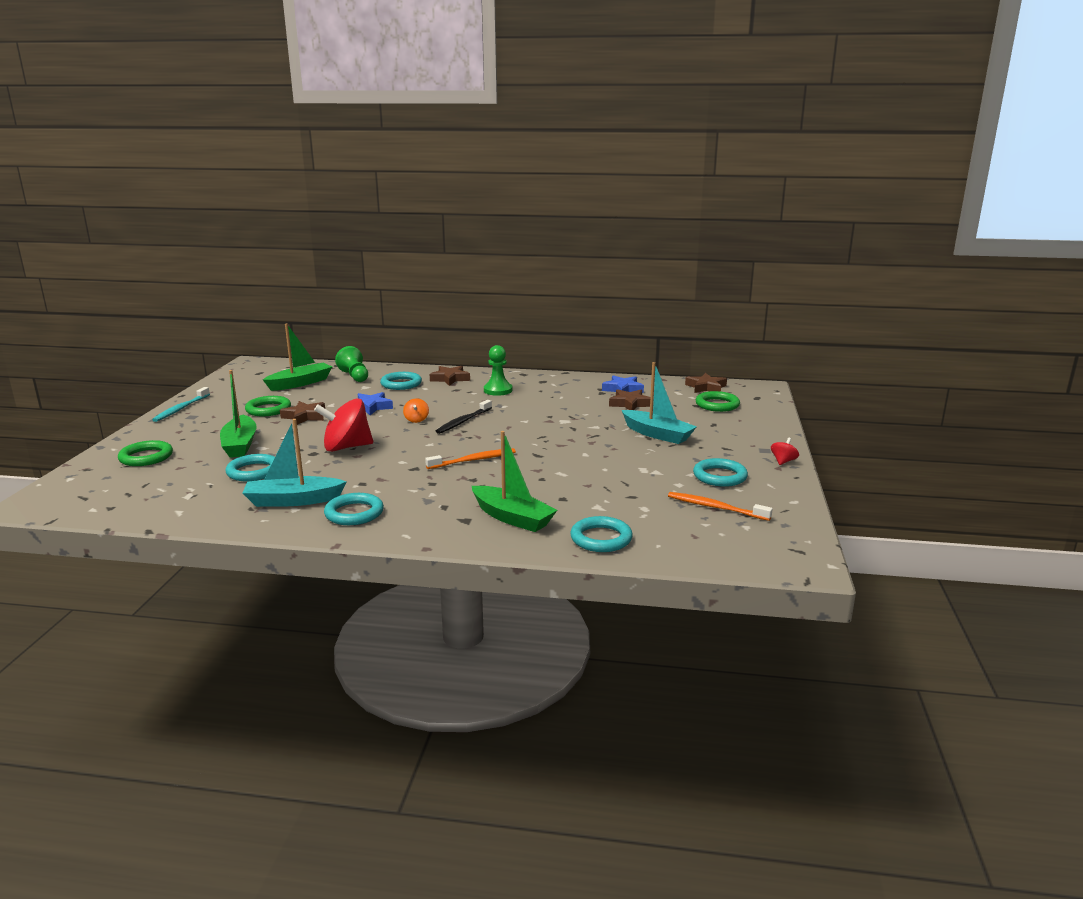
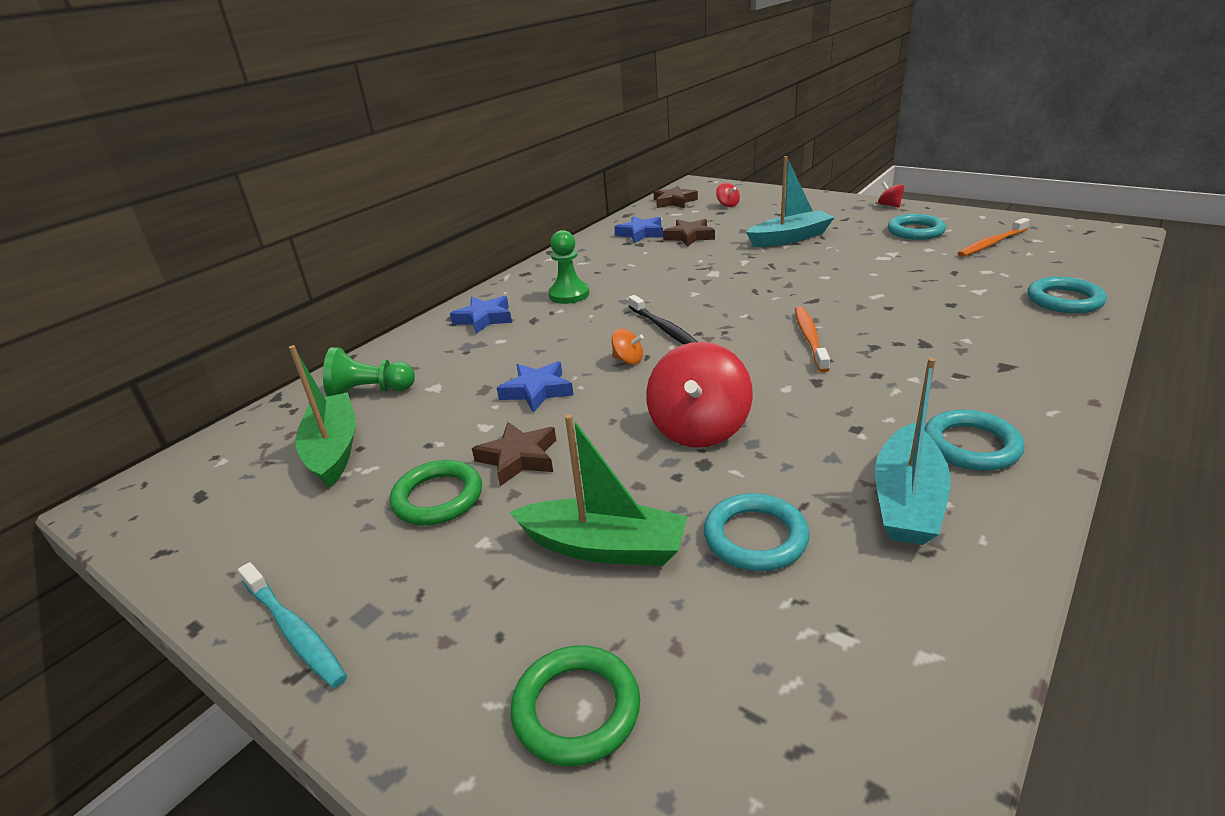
camera: 60 degrees left, 10 degrees up
turquoise ring [380,372,422,390] -> none
brown star [430,366,470,386] -> blue star [450,296,512,334]
green boat [472,431,557,532] -> none
green ring [696,391,740,412] -> red spinning top [716,183,740,207]

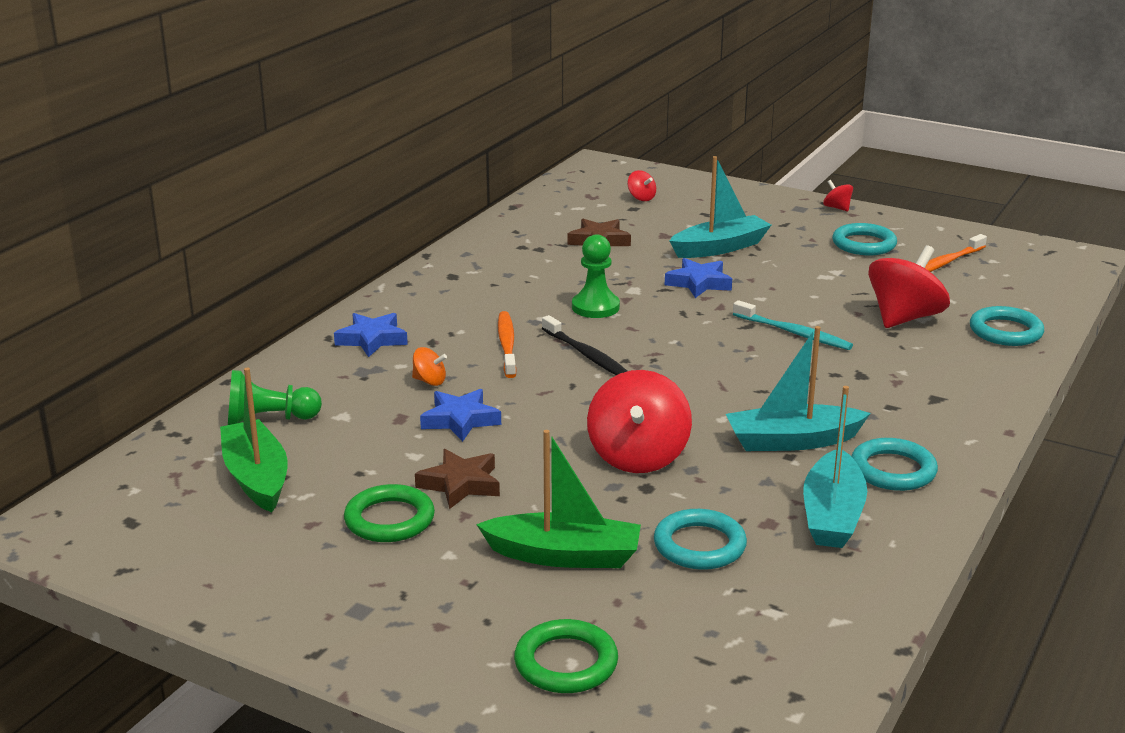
camera: 10 degrees left, 5 degrees down
turquoise toothbrush [238,562,347,688] -> turquoise toothbrush moved to [733,300,853,350]
green pawn [548,230,590,304] -> green pawn moved to [572,234,620,318]
orange spinning top [612,329,644,365] -> orange spinning top moved to [412,347,447,386]
blue star [614,216,663,243] -> blue star moved to [665,258,732,298]
brown star [653,186,698,208] -> none
orange toothbrush [795,306,830,373] -> orange toothbrush moved to [498,311,517,378]
none -> turquoise boat [726,326,871,451]
none -> red spinning top [868,245,950,328]

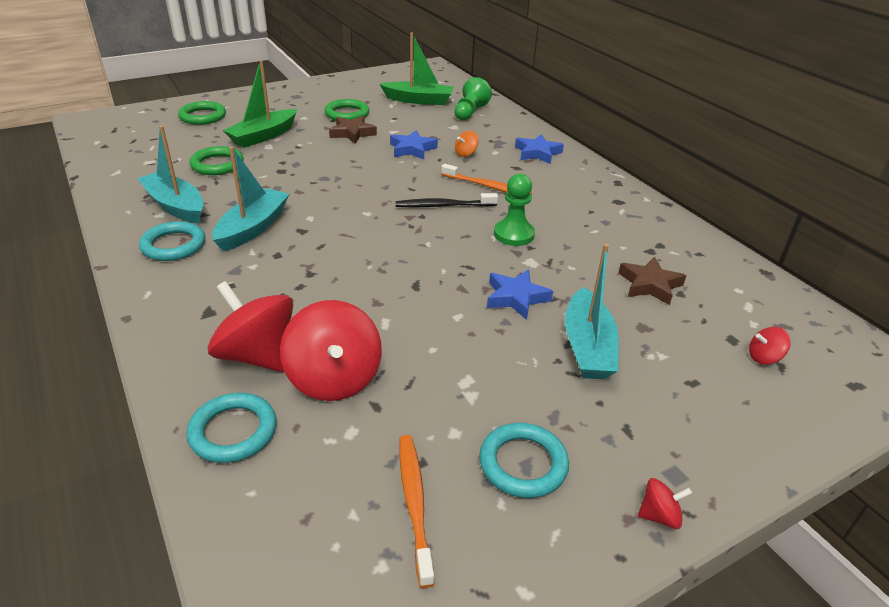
camera: 120 degrees right, 10 degrees up
red spinning top [587,370,692,473] -> red spinning top moved to [208,281,293,372]
turquoise ring [654,509,747,570] -> green ring [190,146,244,175]
turquoise toothbrush [733,300,853,350] -> none

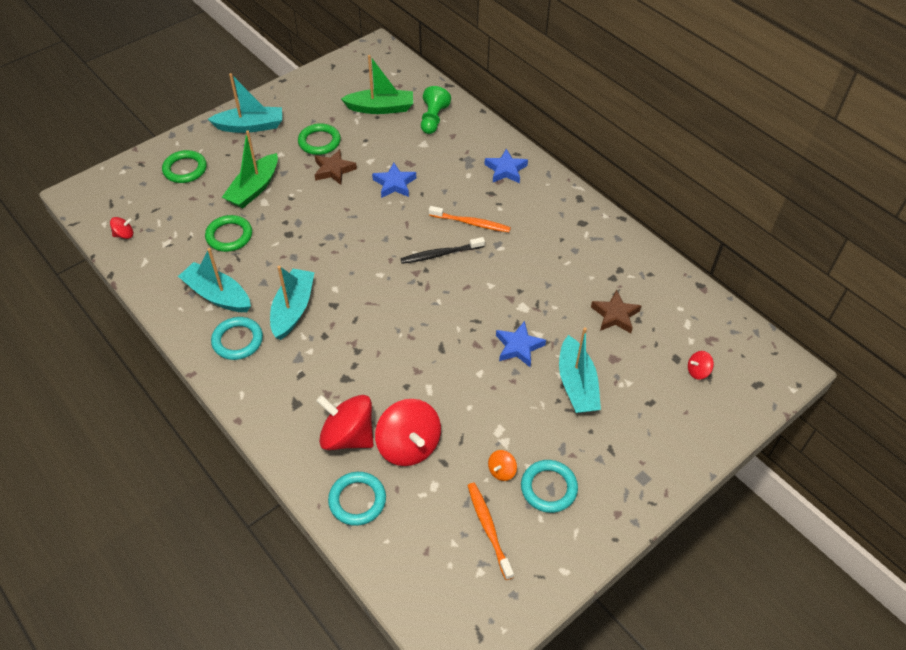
camera: 10 degrees left, 15 degrees up
orange spinning top [455,131,479,157] -> orange spinning top moved to [488,450,517,481]
green pawn [494,174,535,246] -> none
red spinning top [638,478,692,529] -> red spinning top moved to [110,217,133,239]
none -> turquoise boat [208,73,282,133]

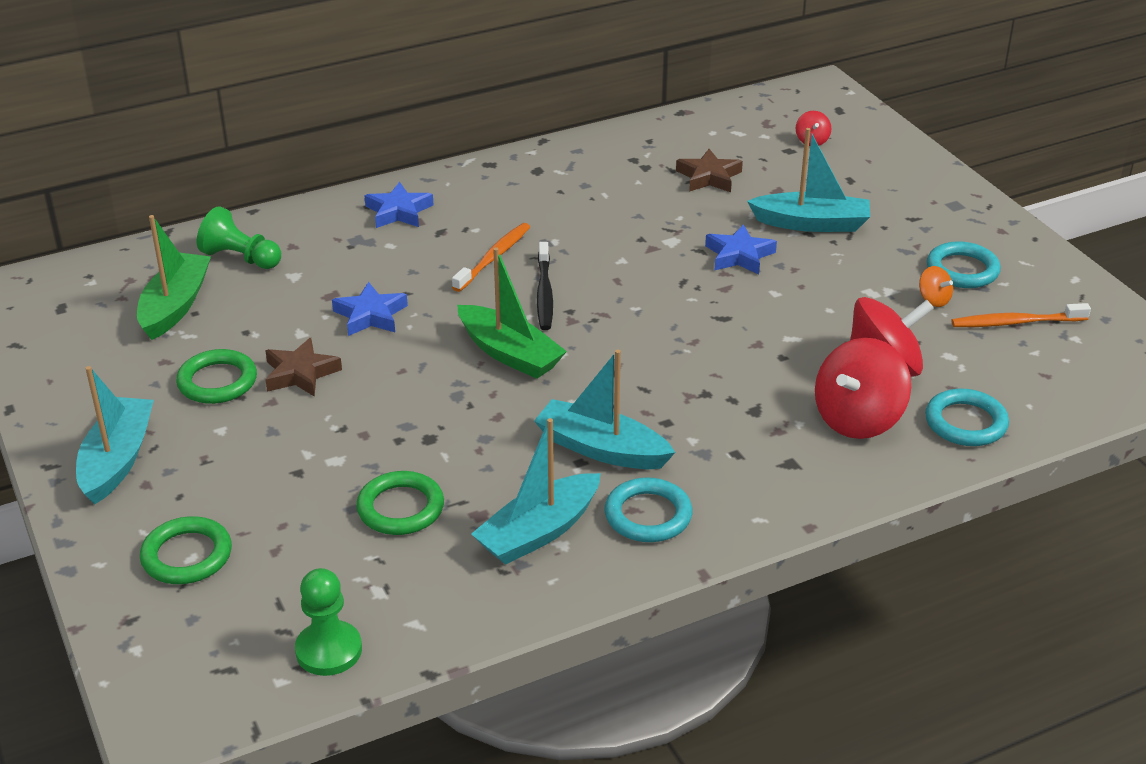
camera: 75 degrees left, 15 degrees down
red spinning top [110,217,133,239] -> green pawn [295,568,362,676]
green boat [222,130,278,208] -> green boat moved to [457,247,567,379]

